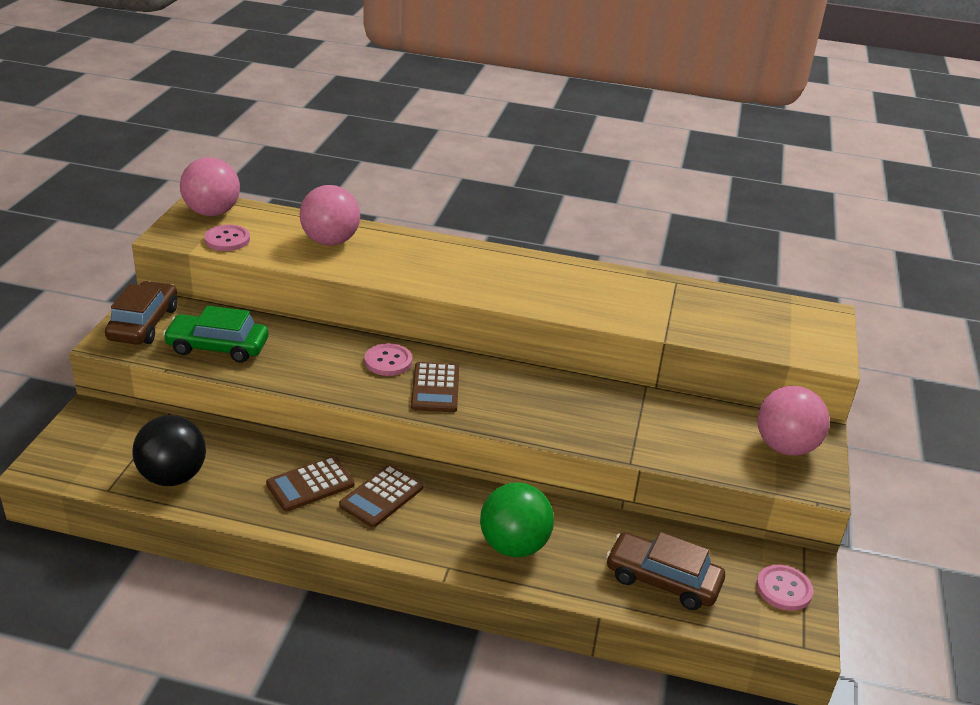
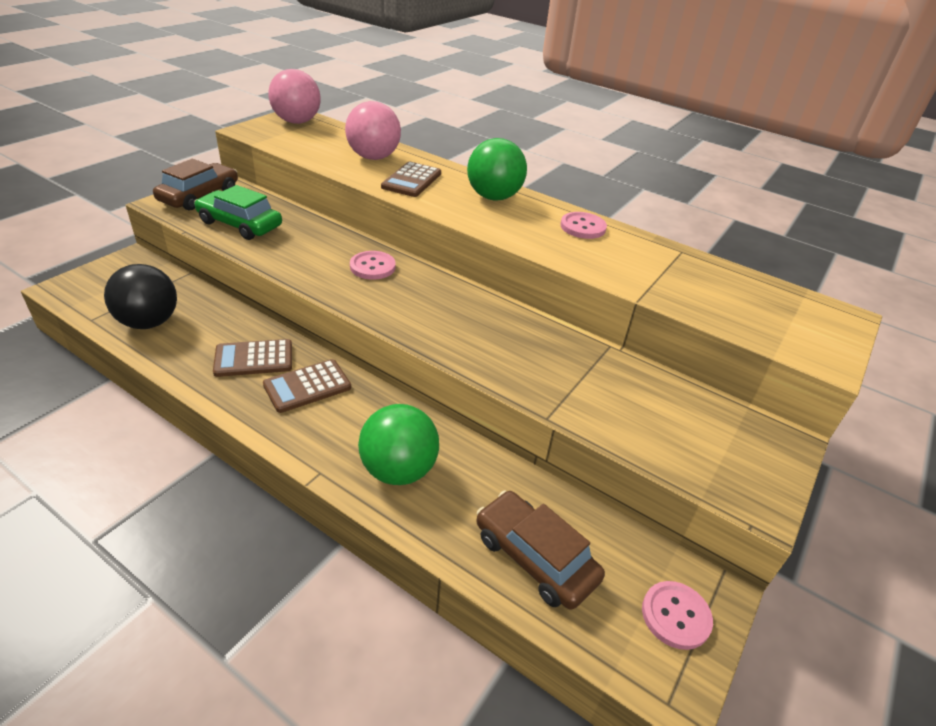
camera: 20 degrees right, 5 degrees up
pink button [204,225,250,251] -> pink button moved to [560,212,607,239]
brown calculator [411,362,459,412] -> brown calculator moved to [381,161,441,197]
pink ball [757,386,830,456] -> none
none -> green ball [467,138,527,200]

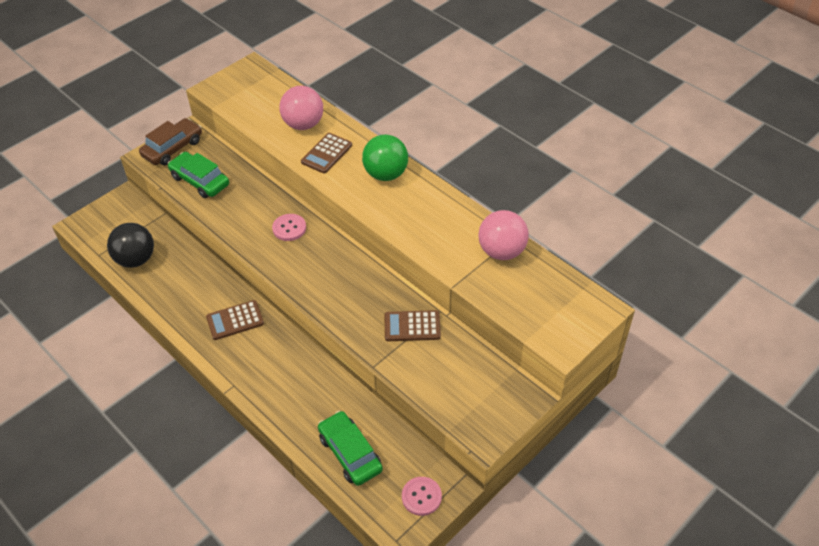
camera: 15 degrees right, 10 degrees up
brown calculator [213,339,292,377] -> brown calculator moved to [385,310,441,341]
pink ball [268,69,321,124] -> pink ball moved to [478,210,529,260]
green ball [358,404,439,485] -> none
brown car [476,490,605,610] -> green car [318,411,383,486]
pink button [560,212,607,239] -> none

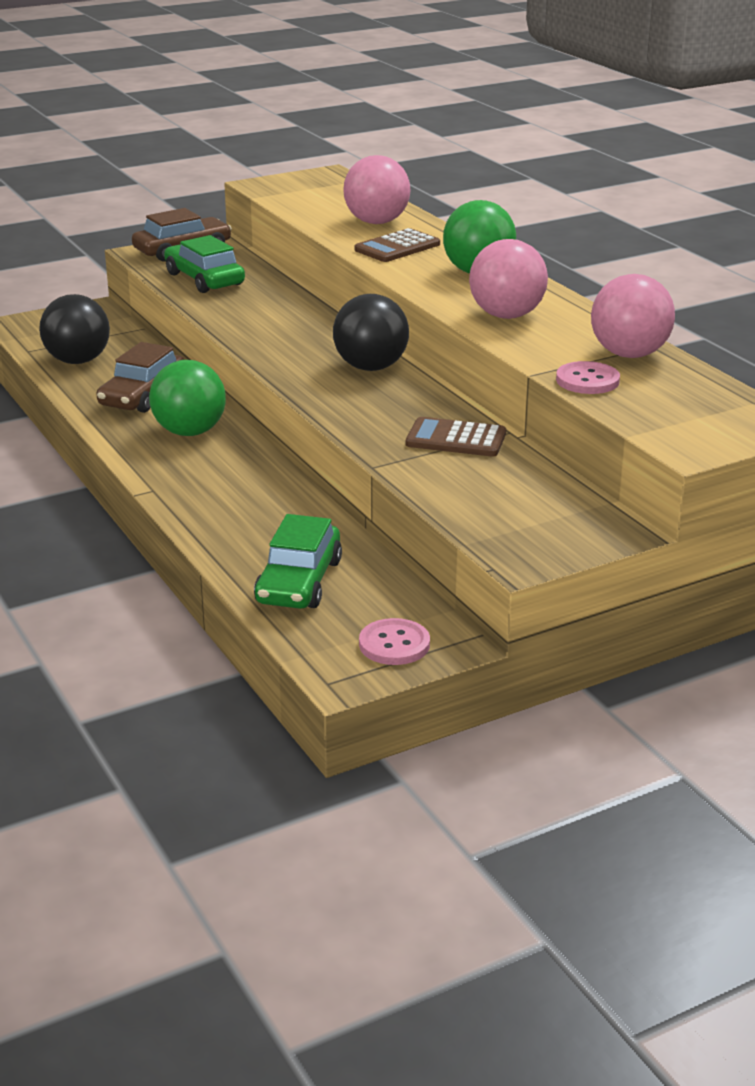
camera: 15 degrees right, 20 degrees down
brown calculator [206,300,264,340] -> green ball [149,360,226,436]
pink button [272,214,306,241] -> pink button moved to [556,361,620,394]
green car [318,411,383,486] -> green car turned 150 degrees counterclockwise [254,514,342,609]
none -> brown car [97,342,184,413]
none -> black ball [333,294,409,371]
none -> pink ball [469,239,548,319]

